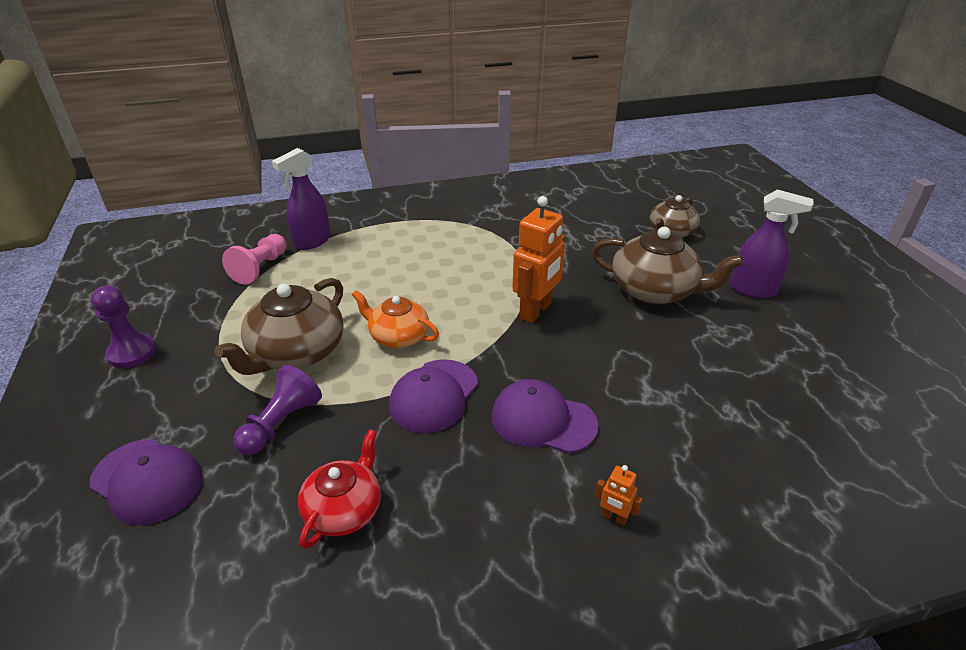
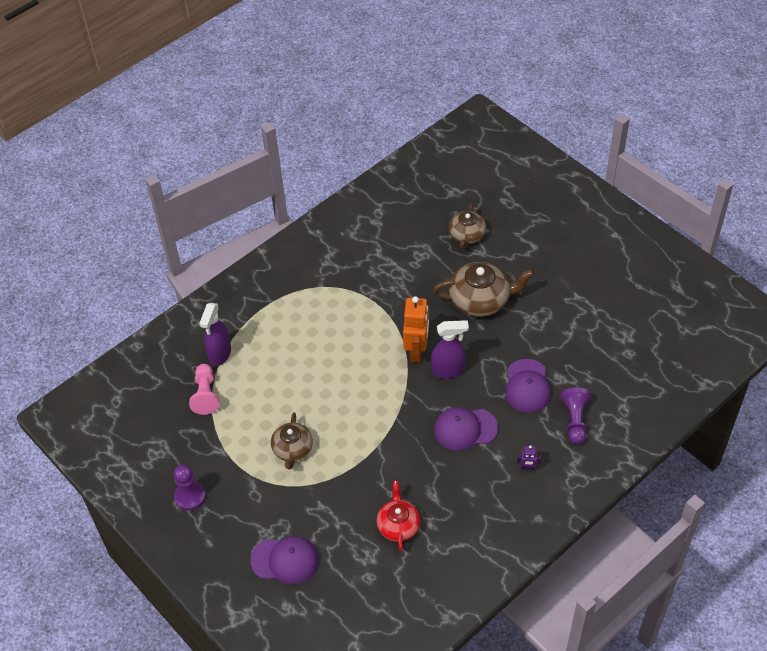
camera: 25 degrees left, 15 degrees up
brown teapot [214,278,343,375] -> brown teapot [271,412,313,469], size x0.64
purple pawn [233,365,322,455] -> purple pawn moved to [560,388,591,444]
orange teapot [352,290,439,348] -> none
purple cap [389,359,478,433] -> purple cap moved to [505,359,551,413]
orange robot [595,465,642,526] -> purple robot [517,445,541,470]
purple spray bottle [730,189,813,298] -> purple spray bottle moved to [431,320,469,379]

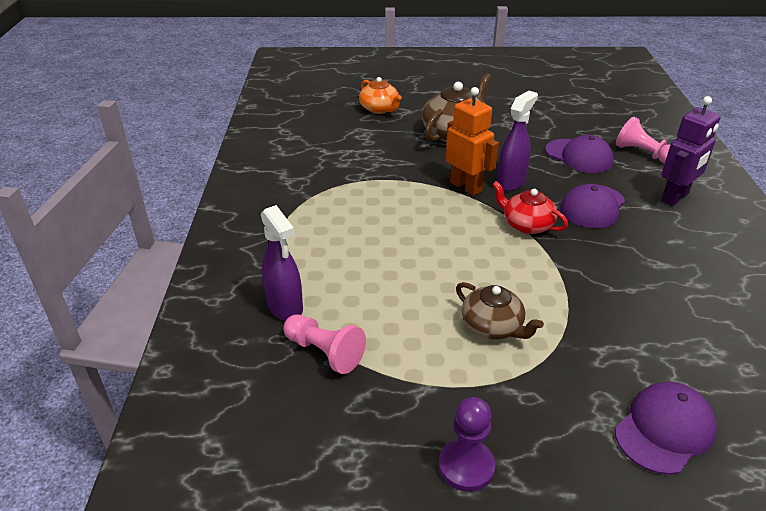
camera: 50 degrees left, 15 degrees down
red teapot [377,481,421,551] -> red teapot moved to [492,181,568,234]
brown teapot [449,203,486,249] -> orange teapot [359,77,402,114]
purple robot [517,445,541,470] -> purple robot [661,96,721,206], size x2.23
purple pawn [560,388,591,444] -> pink pawn [616,117,671,163]

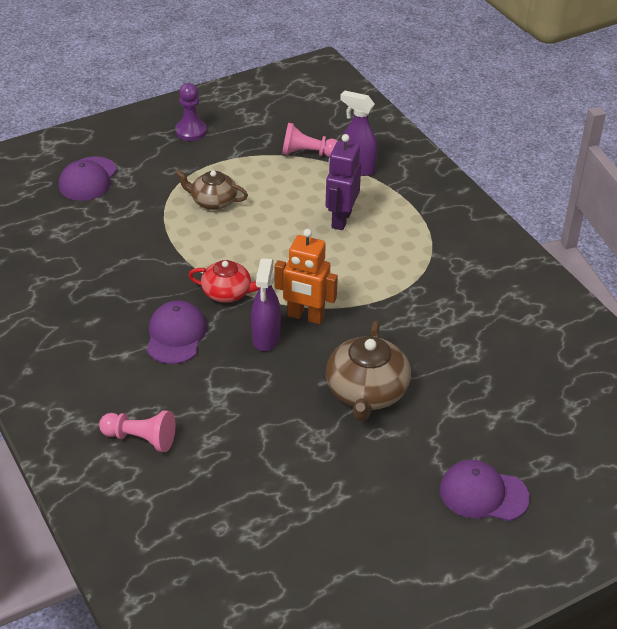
camera: 150 degrees right, 5 degrees up
orange teapot [359,77,402,114] -> none
purple cap [545,135,614,173] -> purple cap moved to [440,460,530,521]
purple robot [661,96,721,206] -> purple robot moved to [325,134,361,230]

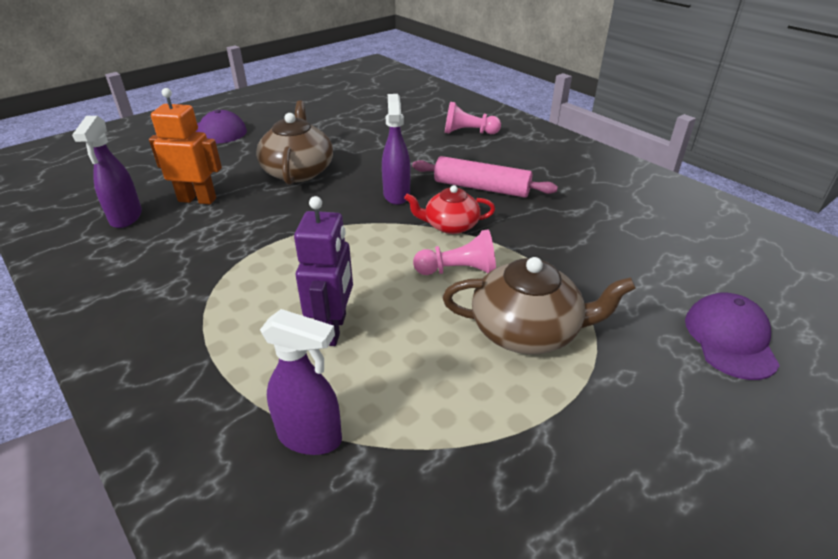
camera: 170 degrees right, 5 degrees down
purple cap [147,300,207,364] -> pink rolling pin [412,156,558,198]
purple pawn [175,83,207,141] -> none
brown teapot [175,169,248,210] -> brown teapot [443,257,636,354], size x1.57
orange robot [274,229,338,324] -> orange robot moved to [149,88,222,204]
pink pawn [282,123,338,157] -> pink pawn moved to [413,229,496,275]
none -> purple spray bottle [72,116,142,228]

